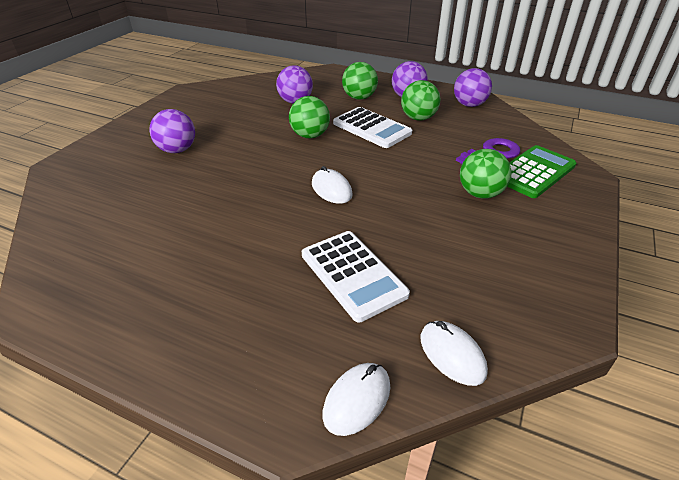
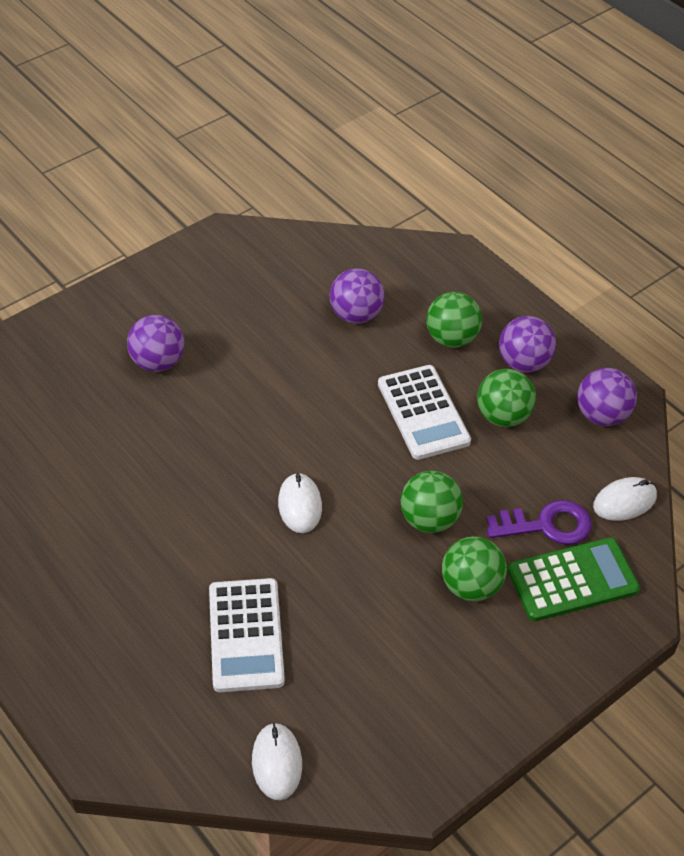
camera: 25 degrees right, 10 degrees up
green ball [289,96,330,138] -> green ball moved to [401,471,463,533]
white mouse [322,363,390,436] -> white mouse moved to [593,477,657,521]

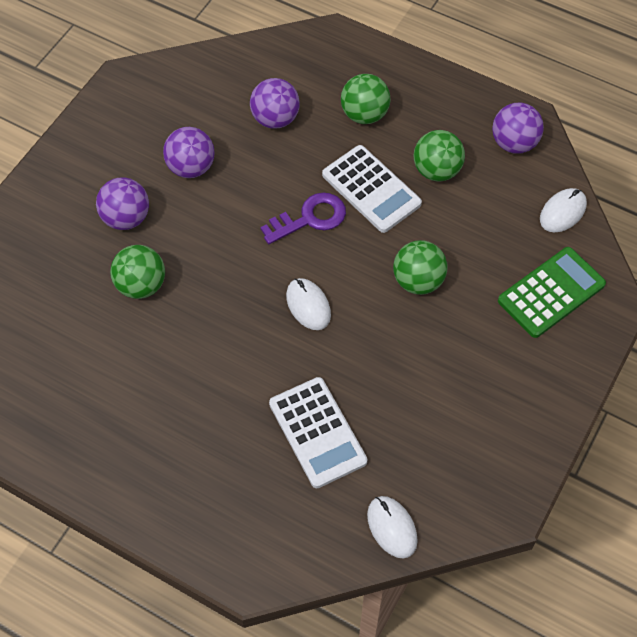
camera: 20 degrees left, 10 degrees up
green ball [442,536,507,602] -> green ball moved to [110,245,165,299]
purple key [486,500,592,545] -> purple key moved to [261,193,346,244]
purple ball [499,316,556,372] -> purple ball moved to [163,127,215,178]

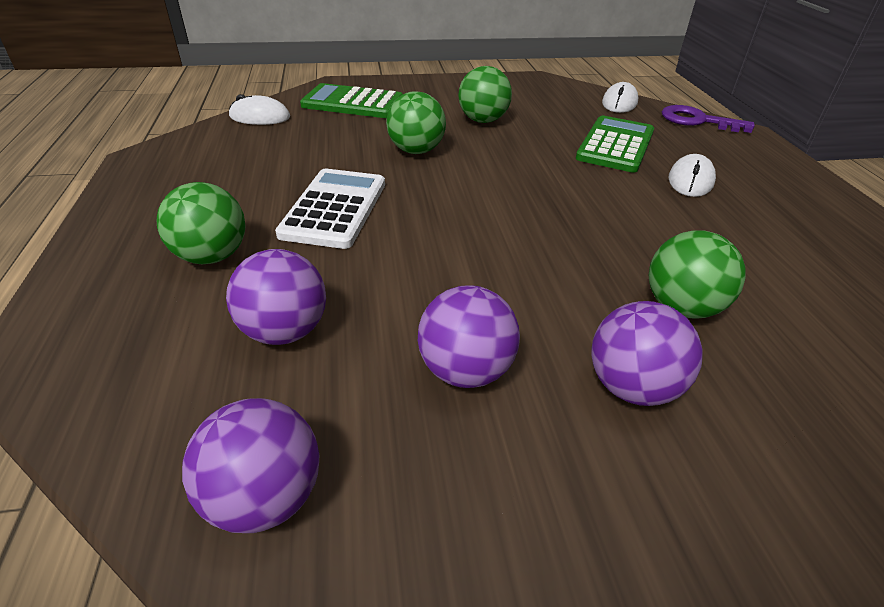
camera: 130 degrees left, 20 degrees down
purple key [261,193,346,244] -> purple key moved to [662,105,755,133]
white calculator [269,377,367,488] -> green calculator [576,116,654,173]
white mouse [286,278,331,330] -> white mouse moved to [669,154,716,197]
green ball [413,130,465,182] -> green ball moved to [458,66,512,123]
purple ball [492,102,544,154] -> purple ball moved to [182,398,320,533]

